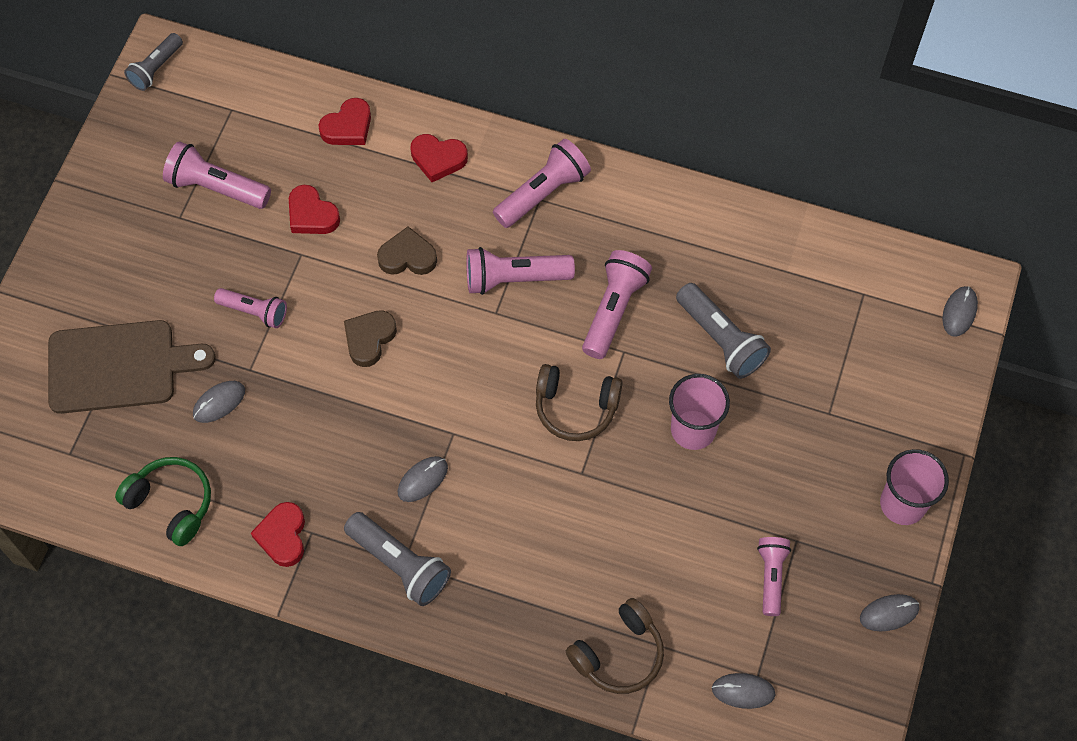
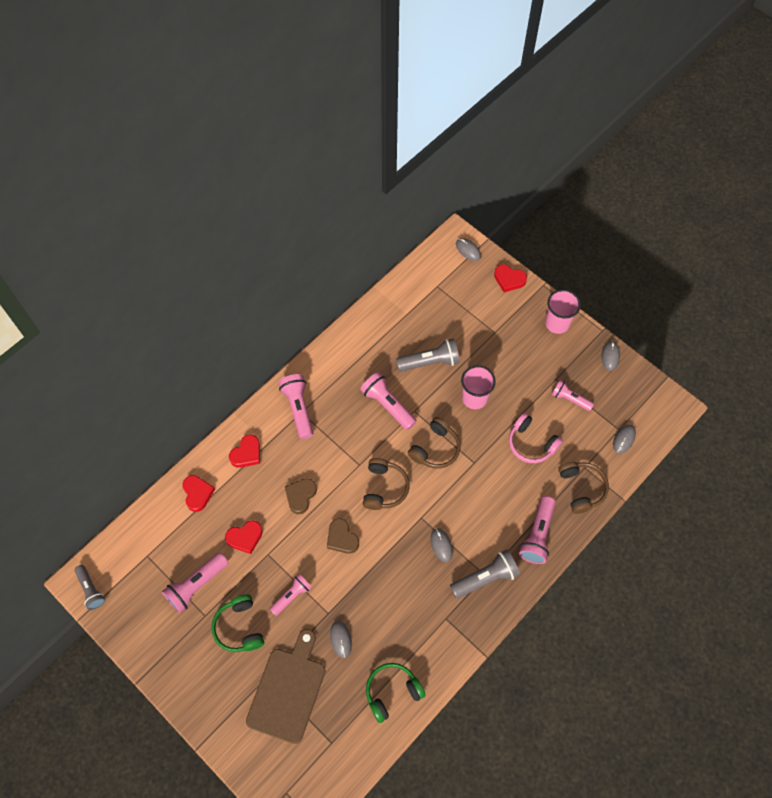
camera: 65 degrees left, 0 degrees up
red heart [251,502,305,567] -> red heart moved to [494,264,527,292]
pink flashlight [466,247,575,295] -> pink flashlight moved to [519,496,556,564]
none -> green headphones [211,594,264,652]
none -> brown headphones [363,458,410,510]
none -> pink headphones [509,413,563,463]

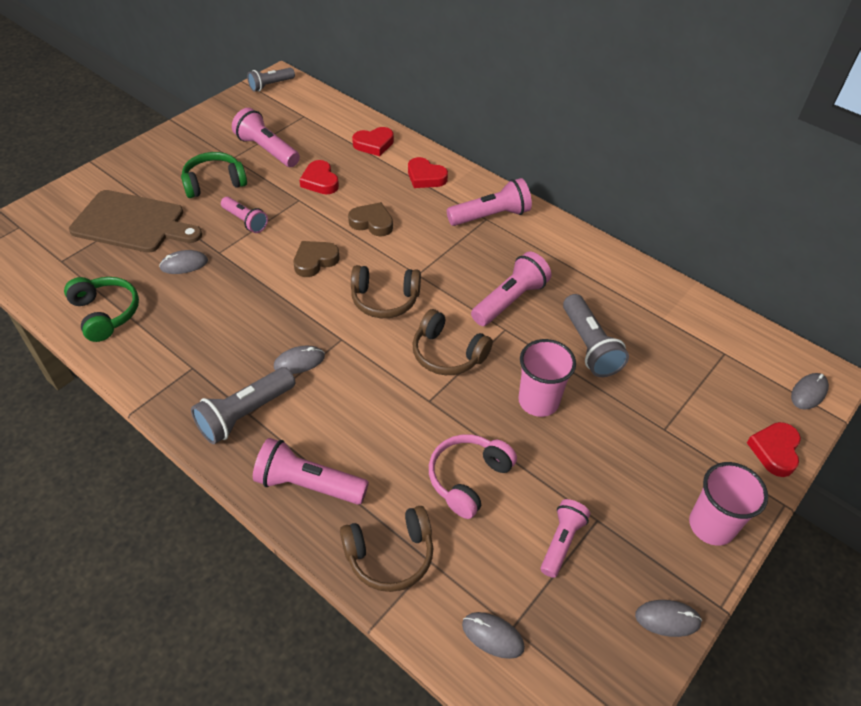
camera: 85 degrees right, 15 degrees down
grey flashlight [450,549,520,599] -> grey flashlight turned 75 degrees clockwise [191,367,295,444]

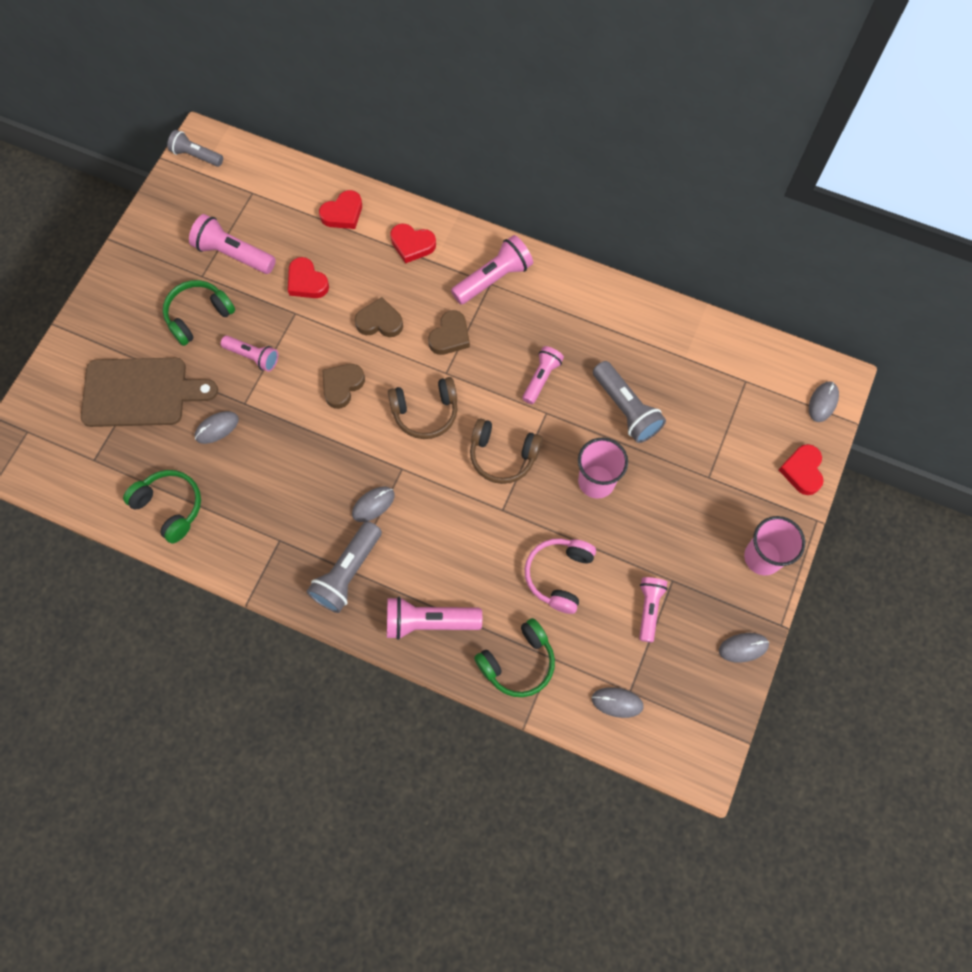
camera: 15 degrees left, 20 degrees up
grey flashlight [247,68,295,92] -> grey flashlight turned 75 degrees clockwise [167,130,223,167]
brown headphones [340,506,433,592] -> green headphones [474,618,555,697]
pink flashlight [471,251,551,326] -> pink flashlight [522,346,564,404], size x0.66
none -> brown heart [428,310,470,355]

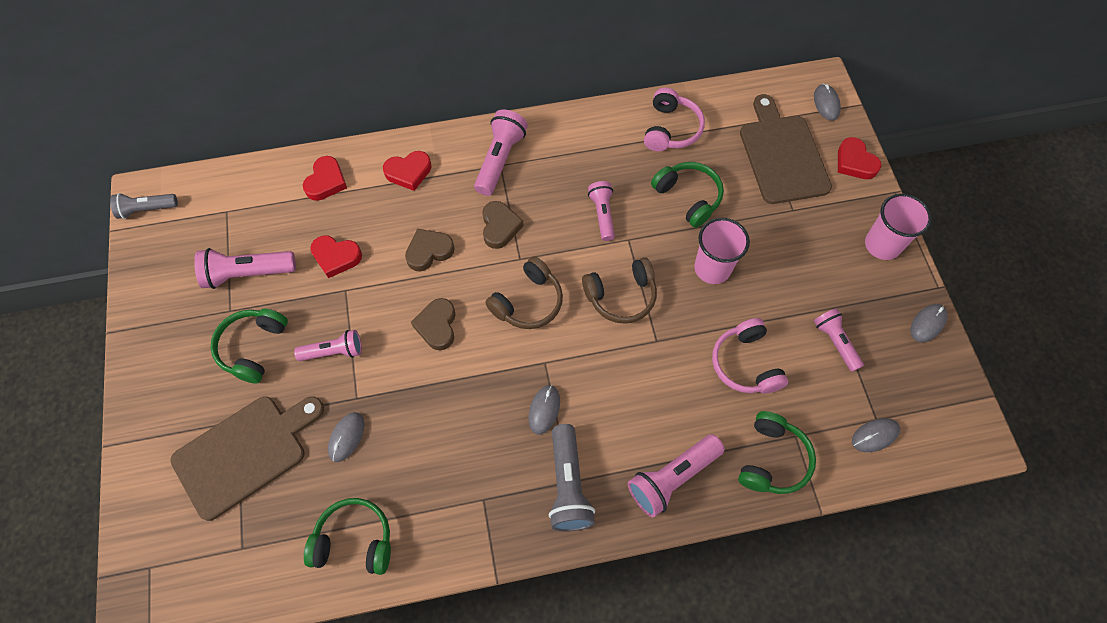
camera: 35 degrees left, 5 degrees down
grey flashlight [593,361,666,443] -> green headphones [651,162,724,228]
none -> pink headphones [644,88,705,151]
none -> brown cutting board [740,94,832,204]

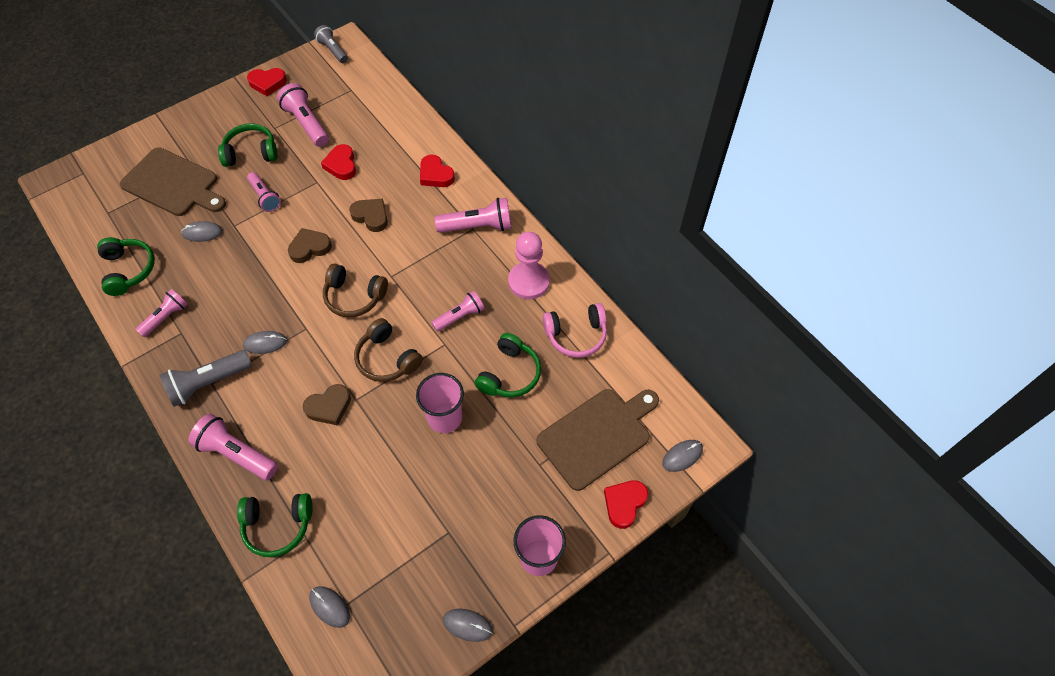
camera: 65 degrees right, 5 degrees down
red heart [303,156,347,201] -> red heart moved to [247,68,287,96]
brown heart [482,201,524,249] -> brown heart moved to [303,384,351,426]
pink headphones [712,318,788,394] -> none
pink flashlight [814,308,864,372] -> pink flashlight moved to [135,289,188,337]
none -> pink pawn [508,232,550,299]

